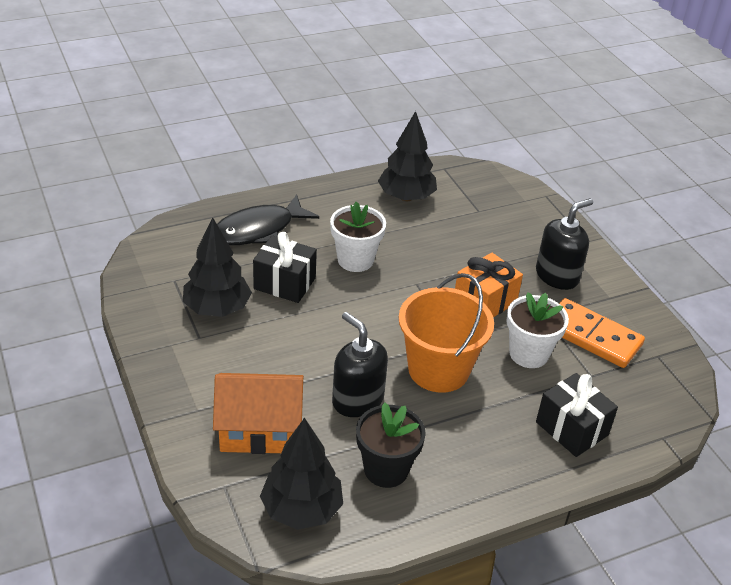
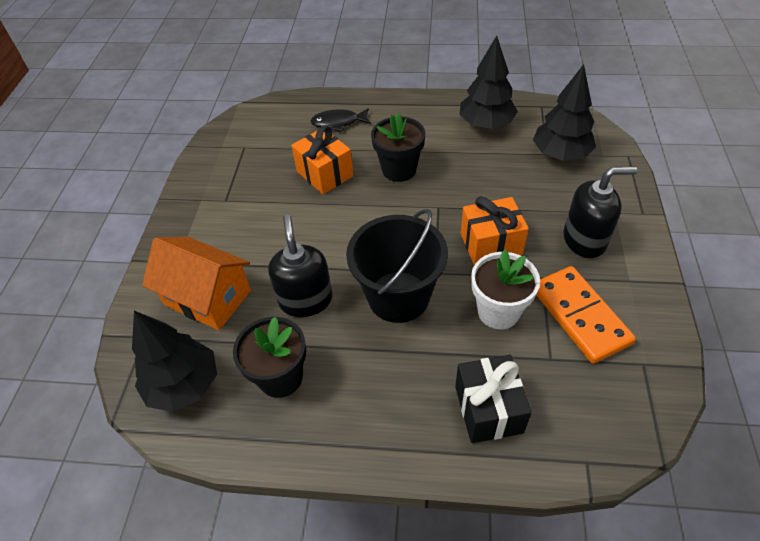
camera: 35 degrees right, 10 degrees up
black tree [183,217,252,317] -> black tree moved to [533,64,596,161]
black fish [217,194,319,245] -> black fish [311,108,371,132], size x0.61
black gift [253,232,317,303] -> orange gift [291,126,354,194]
white flower pot [330,202,386,272] -> black flower pot [371,113,425,182]
orange bucket [399,273,494,393] -> black bucket [346,209,448,323]

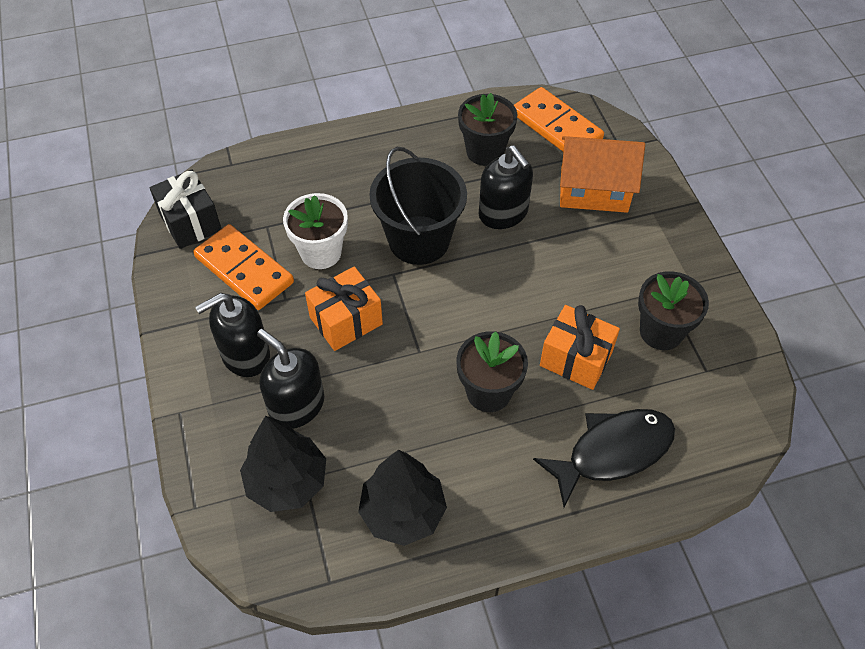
camera: 155 degrees right, 5 degrees up
black tree [132,311,217,412] -> orange domino [514,87,604,152]
black fish [311,108,371,132] -> black fish [533,409,675,507], size x1.63
black gift [455,355,532,443] -> black gift moved to [149,170,221,249]
none -> black soap dispenser [257,329,324,429]
none -> black flower pot [638,271,709,350]

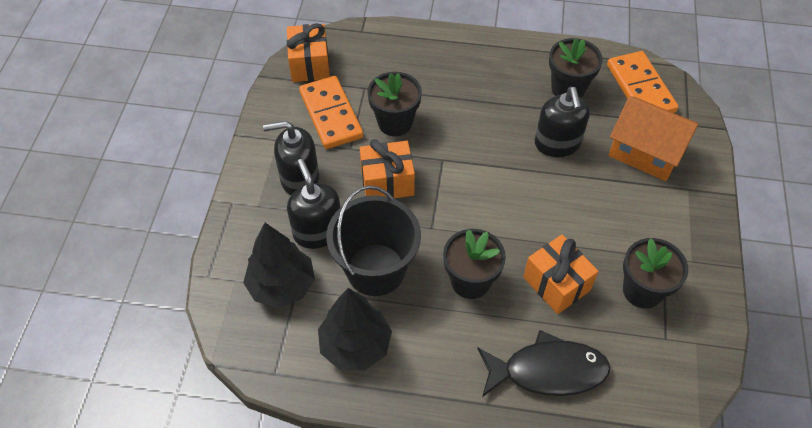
camera: 25 degrees right, 0 degrees up
black gift [149,170,221,249] -> orange gift [287,23,330,82]
white flower pot [283,193,348,269] -> black flower pot [367,72,422,136]
black bucket [369,147,467,265] -> black bucket moved to [326,185,421,296]

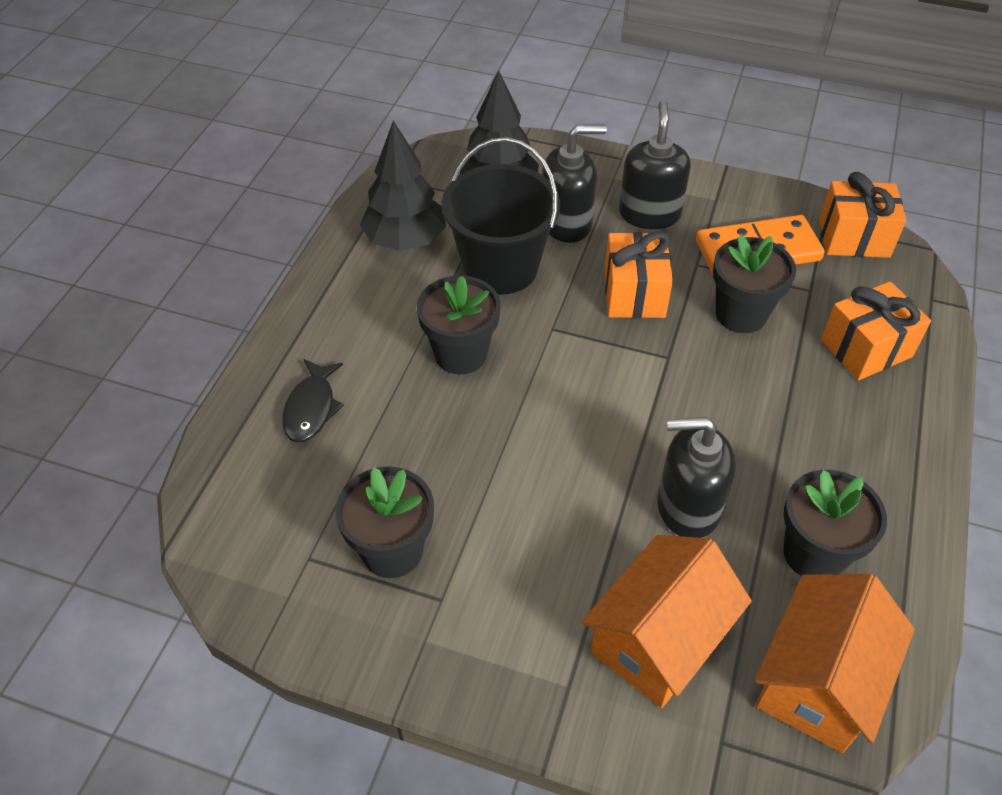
camera: 100 degrees right, 5 degrees down
black fish [477,330,610,397] -> black fish [282,359,344,442], size x0.61
orange gift [523,235,598,314] -> orange gift moved to [821,281,931,380]
orange domino [607,51,678,113] -> orange house [755,574,915,753]

